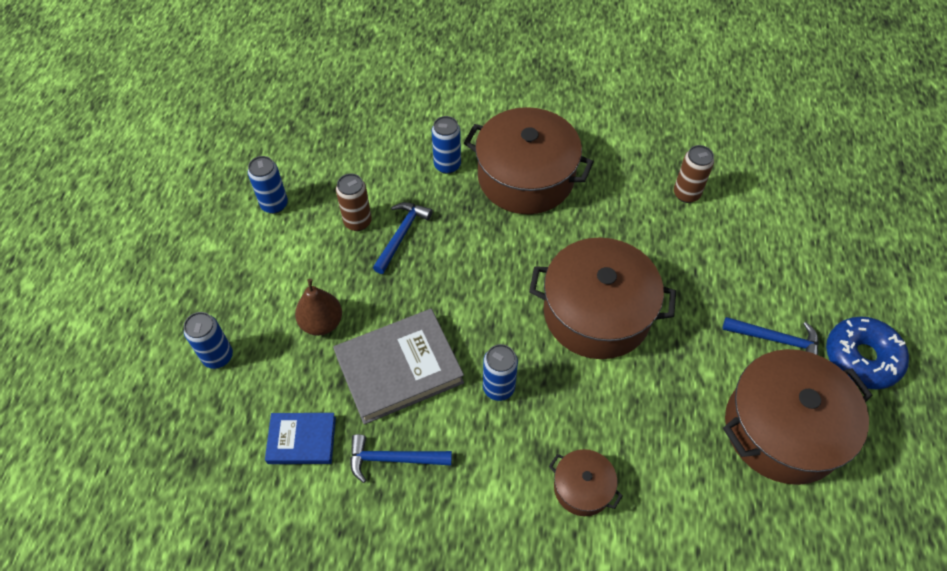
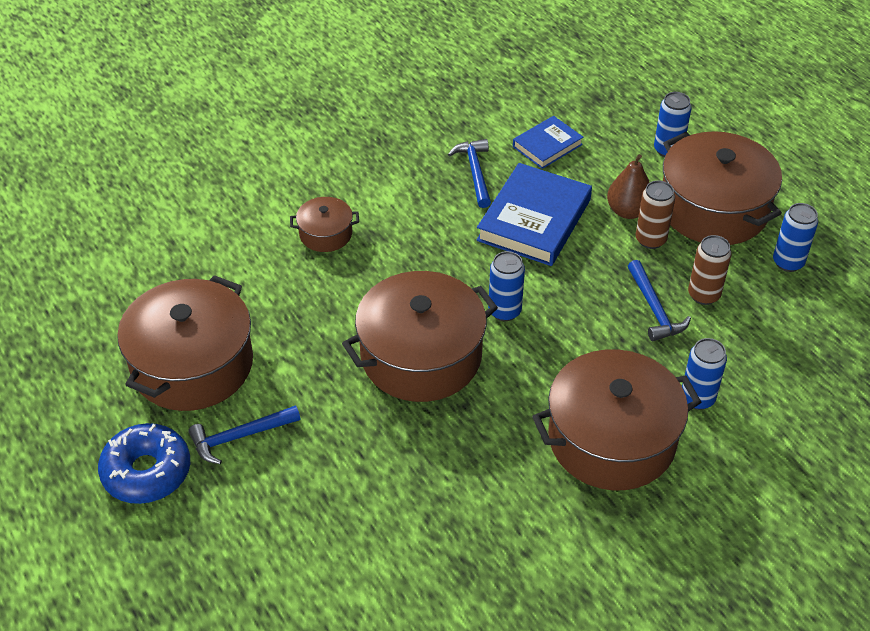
camera: 140 degrees right, 10 degrees down
grey book [333,309,464,425] -> blue book [477,163,592,266]
blue hammer [350,434,452,483] -> blue hammer turned 60 degrees counterclockwise [448,139,491,208]
blue can [483,344,518,401] -> blue can moved to [488,251,525,321]
brown can [674,145,714,203] -> brown can moved to [635,181,675,249]
none -> brown pot [663,131,782,245]

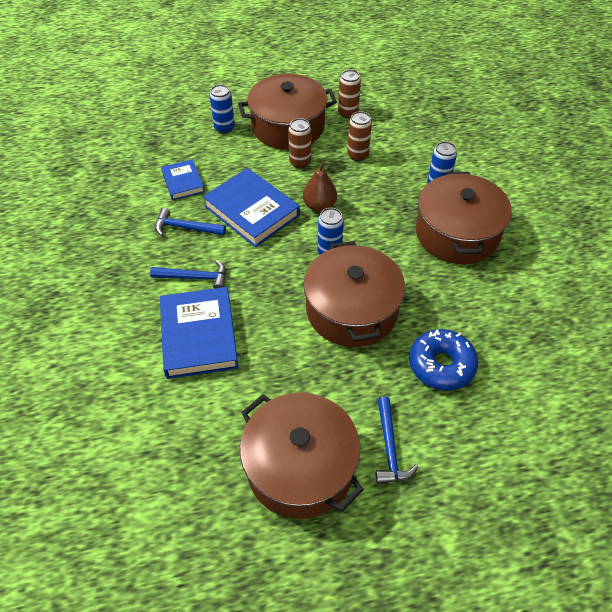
camera: 70 degrees left, 5 degrees up
blue donut [98,423,190,504] -> blue donut moved to [409,329,478,391]
brown pot [290,197,359,252] -> blue book [160,287,238,379]
brown pear [607,154,650,219] -> brown pear moved to [303,161,337,212]
blue hammer [628,260,691,341] -> blue hammer moved to [150,260,226,288]
blue can [773,203,818,272] -> brown can [338,70,361,118]

